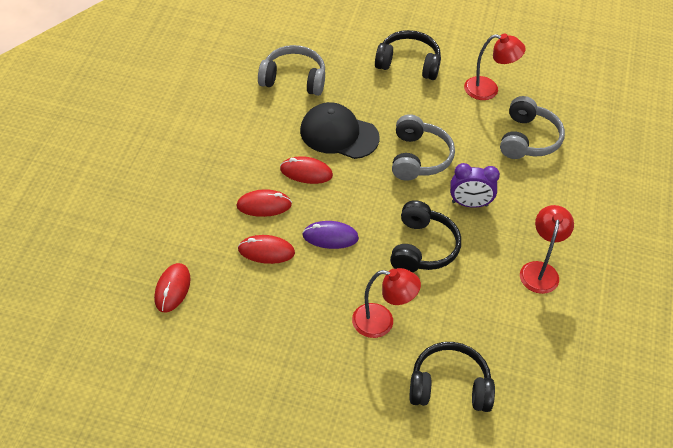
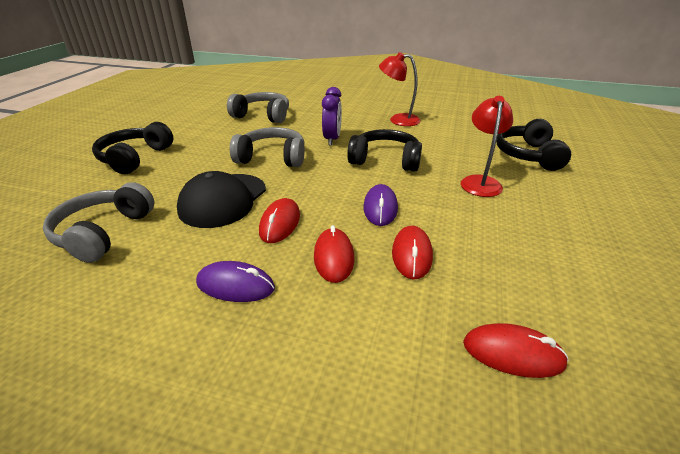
camera: 85 degrees left, 15 degrees down
red lamp [464,33,526,100] -> none
none -> purple mouse [196,261,275,302]

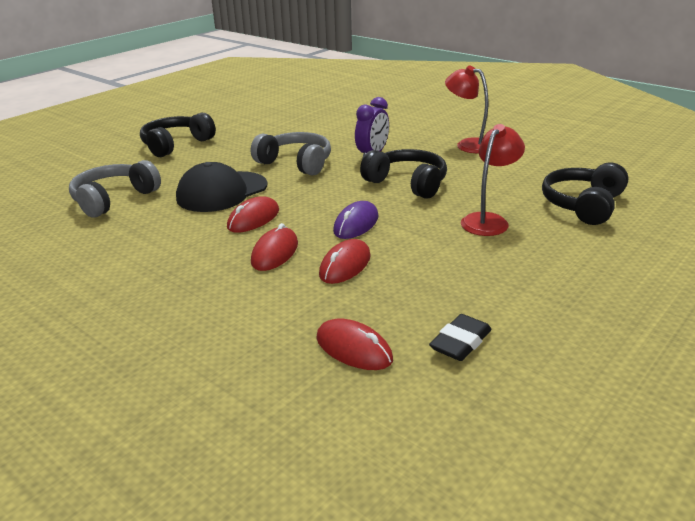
camera: 25 degrees right, 5 degrees down
purple mouse [196,261,275,302] -> none
grey headphones [227,92,289,123] -> none
none -> black eraser [429,314,492,361]

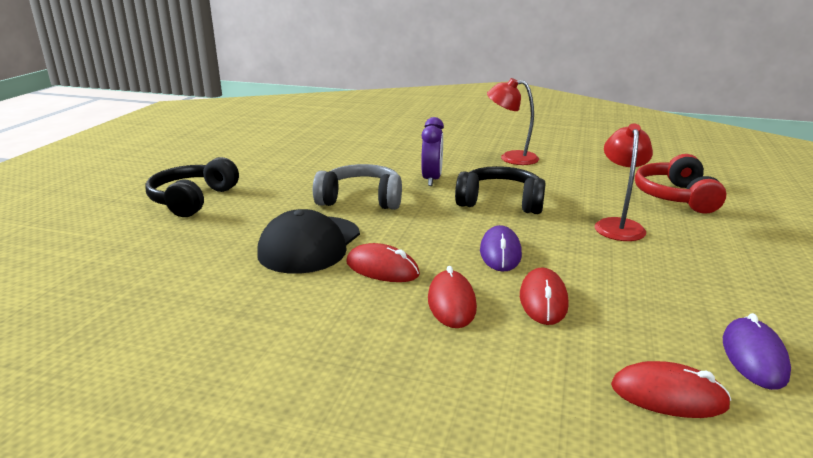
camera: 25 degrees left, 5 degrees down
grey headphones [69,160,161,218] -> none
red mouse [227,197,279,233] -> red mouse turned 75 degrees counterclockwise [346,243,420,282]
black eraser [429,314,492,361] -> purple mouse [723,313,791,390]
black headphones [542,162,629,225] -> red headphones [635,154,726,214]

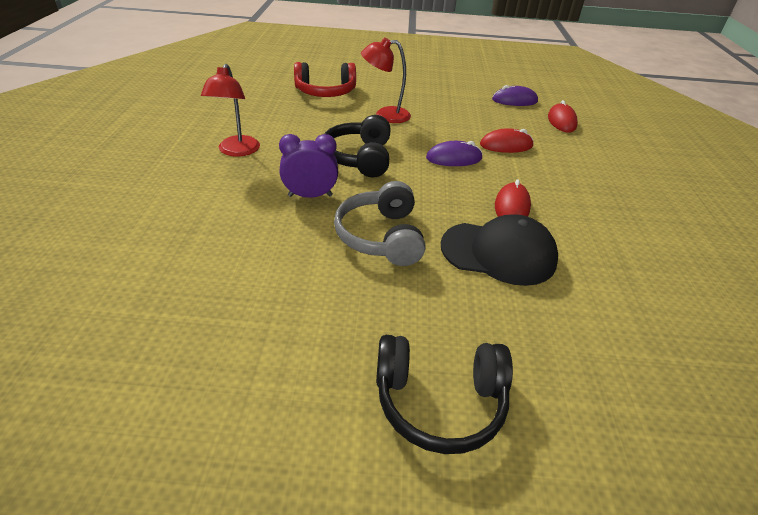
camera: 105 degrees left, 15 degrees up
red mouse [428,266,477,328] -> none

